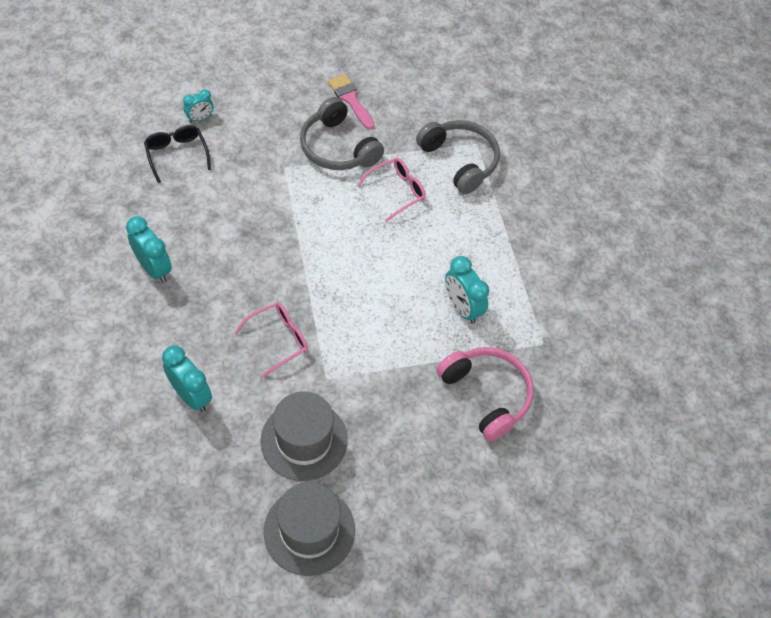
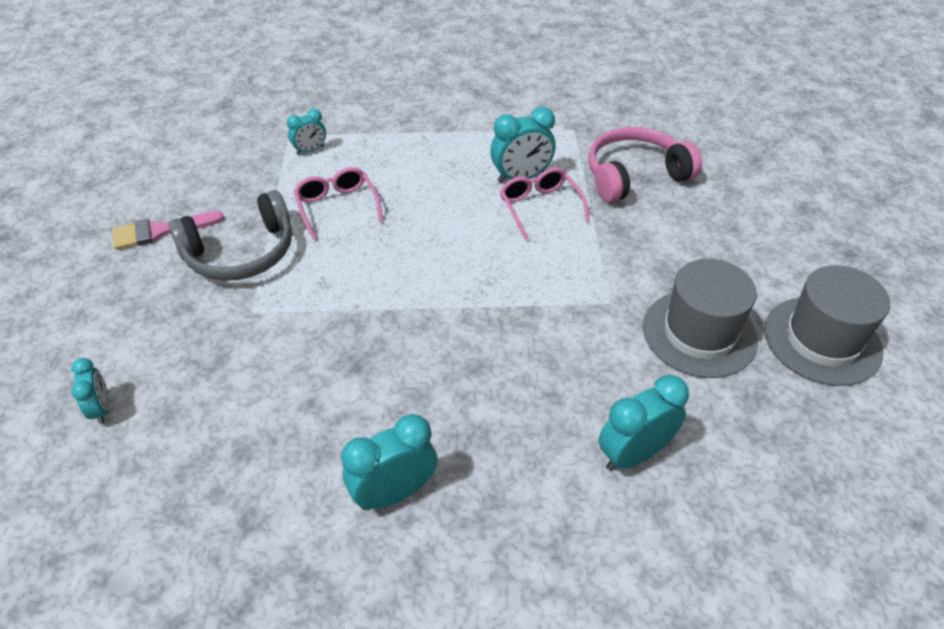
camera: 75 degrees left, 10 degrees down
black glasses [144,125,211,183] -> none
pink glasses [235,302,308,378] -> pink glasses moved to [500,167,590,240]
grey headphones [416,120,500,194] -> turquoise clock [287,109,326,155]

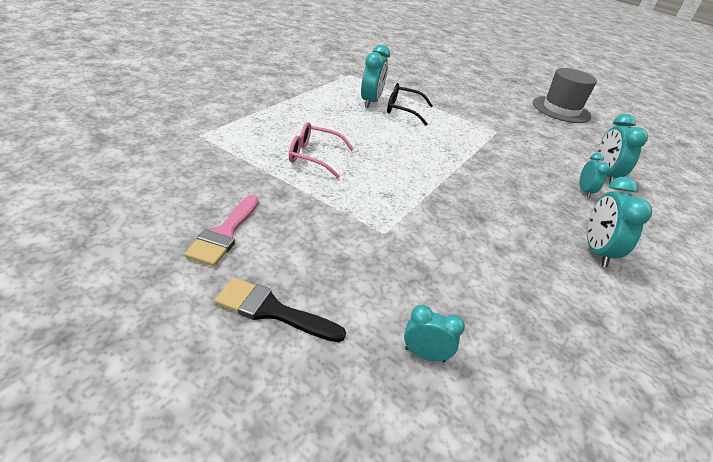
camera: 60 degrees left, 10 degrees down
grey headphones [169,190,292,281] -> none
turquoise clock [287,109,326,155] -> turquoise clock moved to [580,153,610,198]
pink glasses [500,167,590,240] -> black glasses [387,83,433,125]
pink headphones [588,127,702,203] -> none
grey hat [643,259,758,378] -> none
none -> black brush [215,277,346,342]

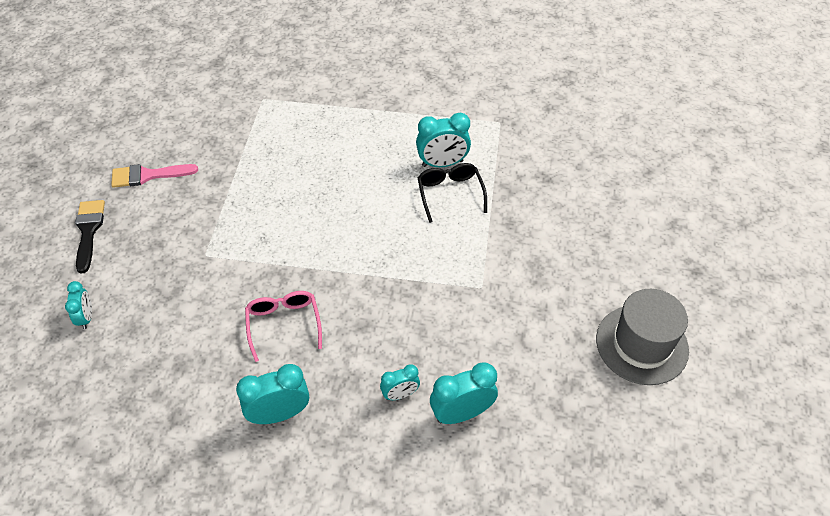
camera: 70 degrees right, 15 degrees up
pink glasses [289,122,354,178] -> pink glasses moved to [245,291,322,362]

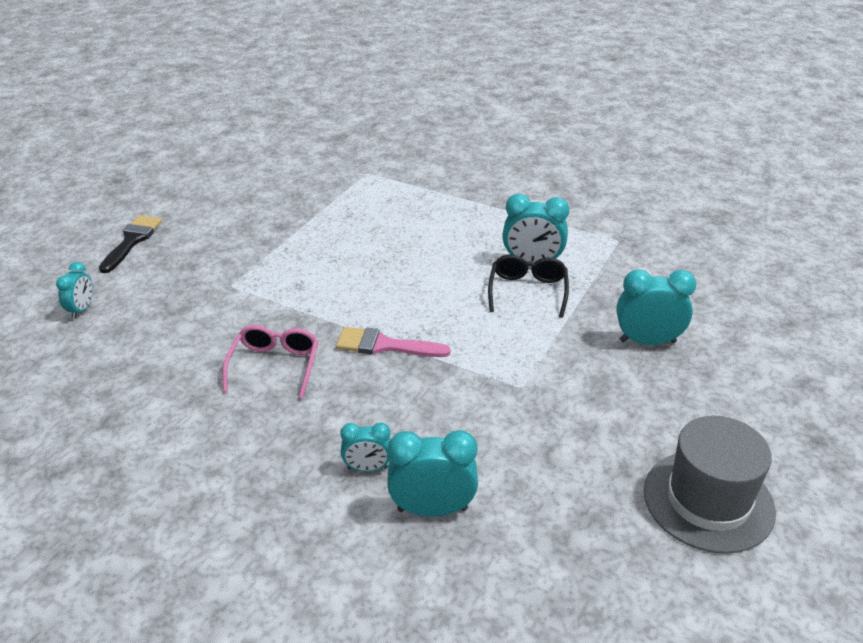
camera: 20 degrees right, 15 degrees down
pink brush [111,164,198,188] -> pink brush moved to [336,327,451,357]
turquoise clock [236,364,309,424] -> turquoise clock moved to [616,269,696,345]

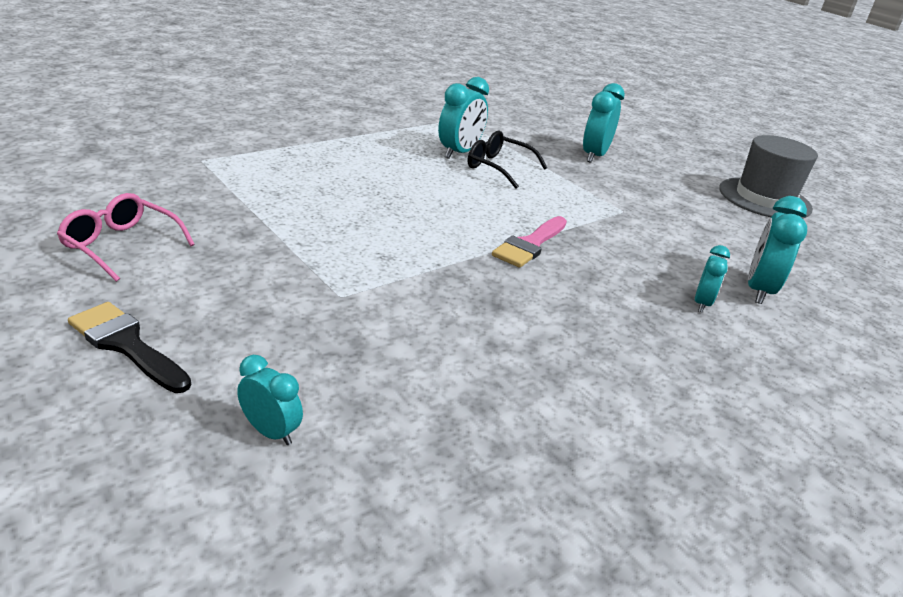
camera: 70 degrees left, 5 degrees down
pink glasses [223,325,318,398] -> pink glasses moved to [57,193,195,282]

